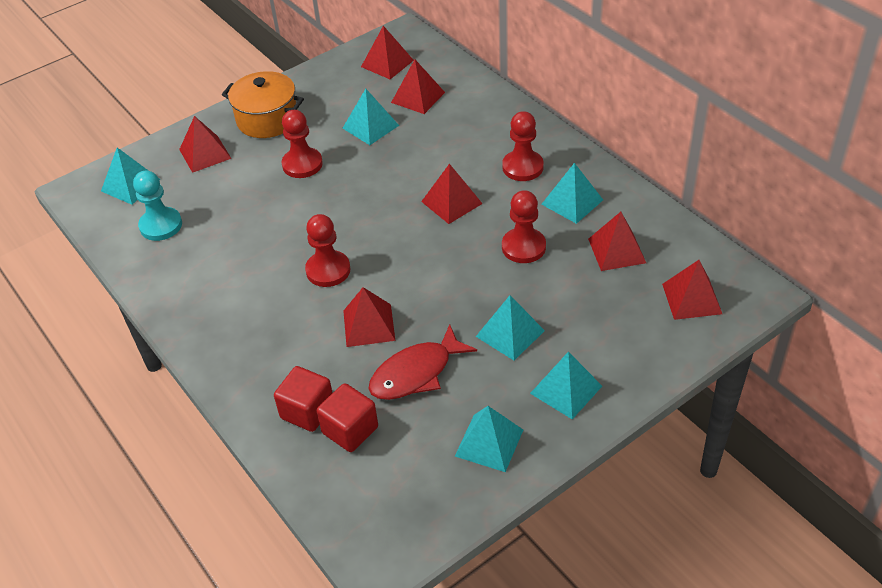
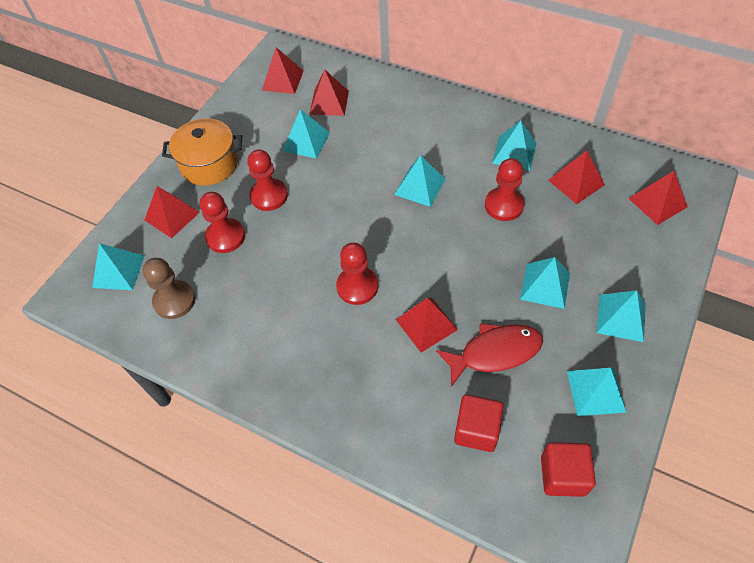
camera: 25 degrees left, 10 degrees up
turquoise pawn [133,170,182,241] -> brown pawn [143,258,195,319]
red cube [274,366,333,432] -> red cube moved to [541,442,596,497]
red fish [368,324,477,400] -> red fish turned 135 degrees counterclockwise [436,323,543,387]
red pyramid [421,164,483,224] -> turquoise pyramid [394,155,445,207]
red pawn [502,111,544,181] -> red pawn moved to [200,192,245,253]

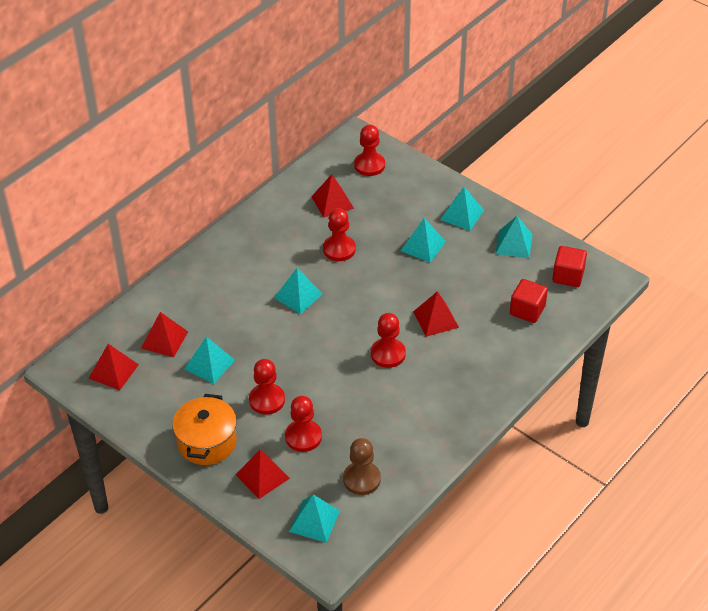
camera: 80 degrees left, 10 degrees down
red fish [436,323,543,387] -> none
turquoise pyramid [492,120,537,170] -> none
red pyramid [628,171,688,225] -> red pawn [354,125,385,176]

